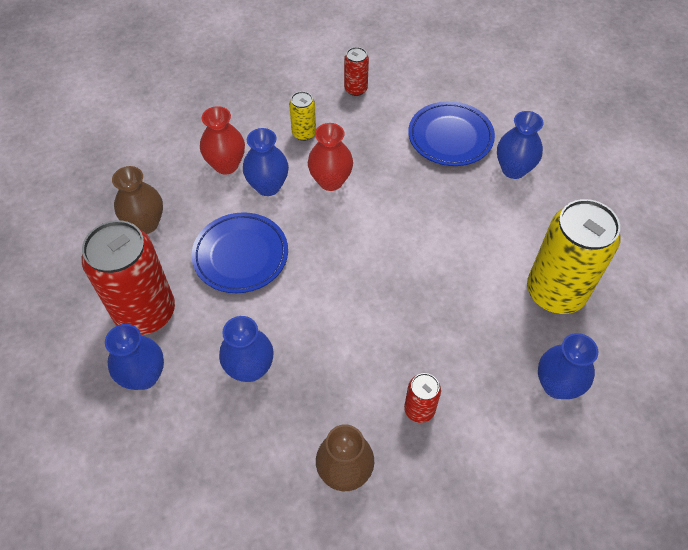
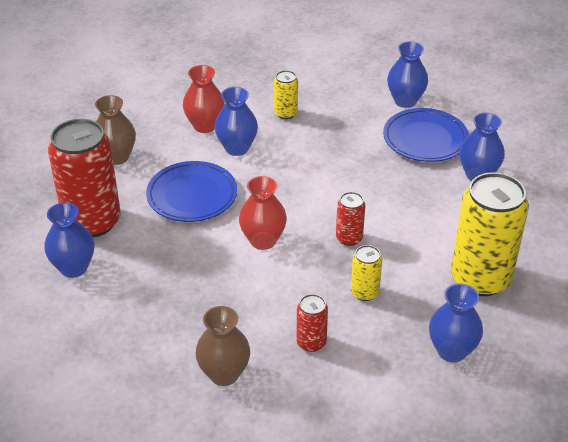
camera: 15 degrees right, 15 degrees down
blue vase [219,316,274,382] -> blue vase moved to [387,41,428,108]
red vase [308,123,353,191] -> red vase moved to [239,176,287,250]
red can [344,47,369,96] -> red can moved to [336,192,365,246]
none -> yellow can [351,245,382,301]

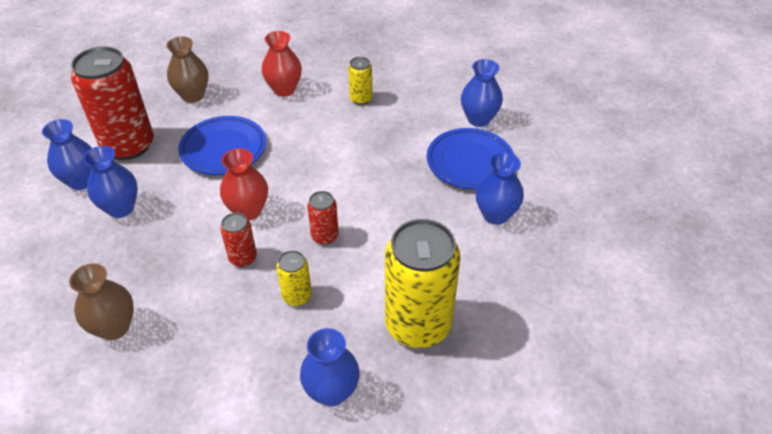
camera: 25 degrees right, 5 degrees up
blue vase [215,87,258,156] -> blue vase moved to [83,146,138,218]
red can [296,294,328,352] -> red can moved to [220,213,257,267]

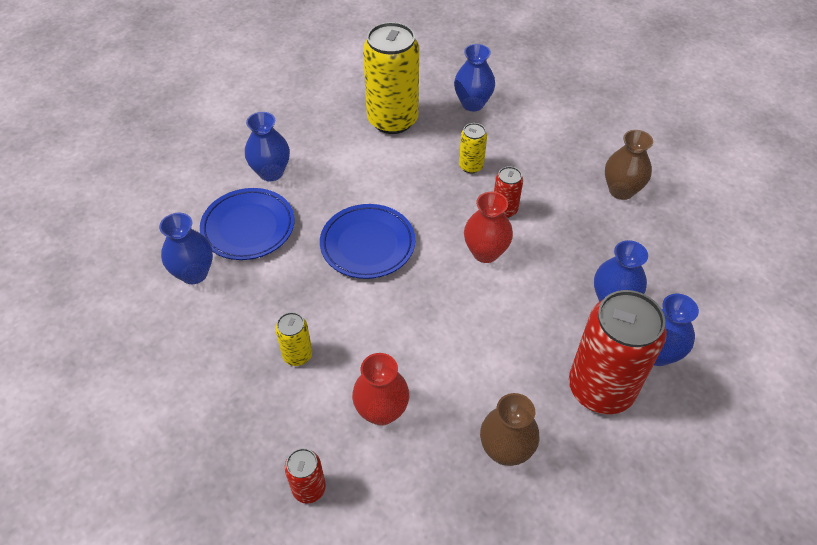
camera: 155 degrees left, 5 degrees up
blue plate [178,116,266,175] -> blue plate moved to [320,204,415,279]
red can [307,191,339,245] -> red can moved to [285,448,326,504]

